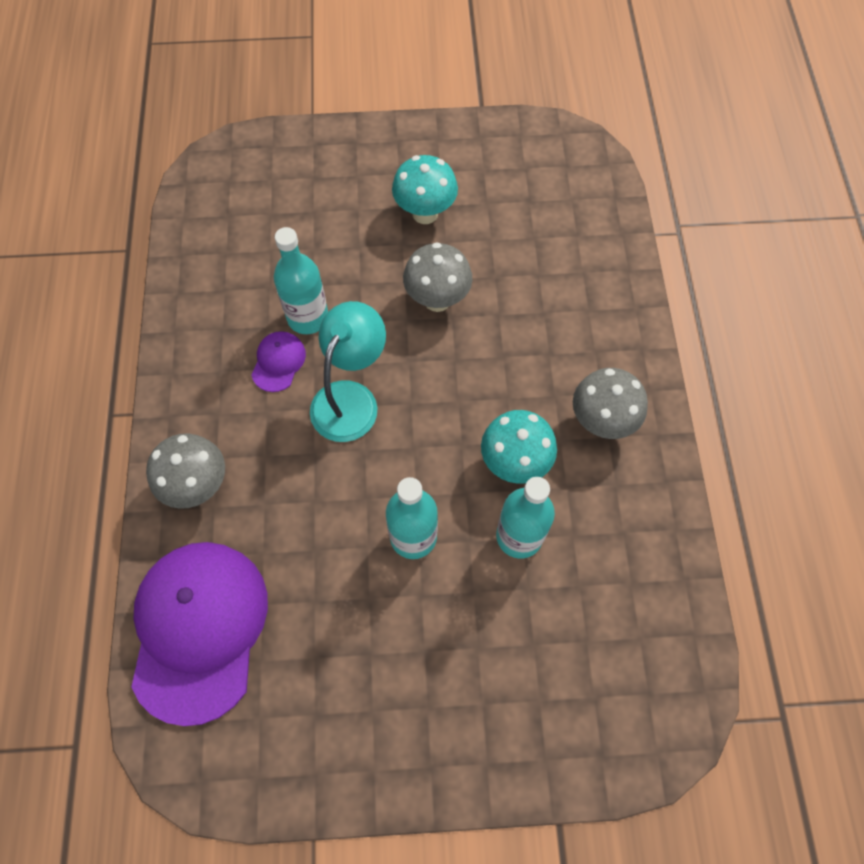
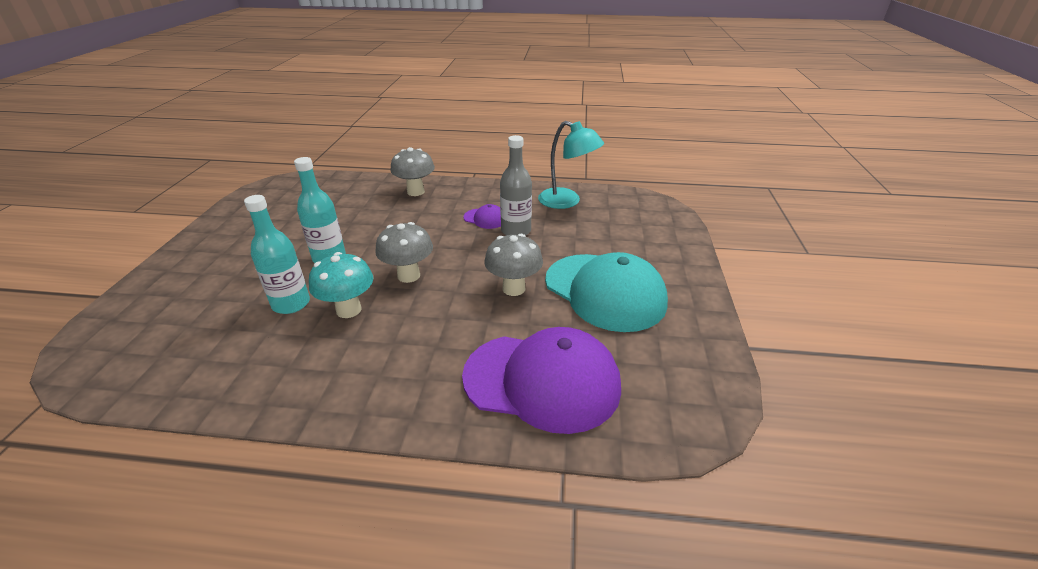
camera: 100 degrees right, 30 degrees down
purple cap [131,542,268,726] -> purple cap moved to [462,327,621,434]
turquoise bottle [274,227,328,334] -> grey bottle [500,135,532,236]
turquoise lamp [310,301,386,442] -> turquoise lamp moved to [538,121,604,209]
turquoise mushroom [392,155,458,224] -> turquoise cap [545,252,668,332]
grey mushroom [573,368,648,439] -> grey mushroom moved to [375,222,433,283]

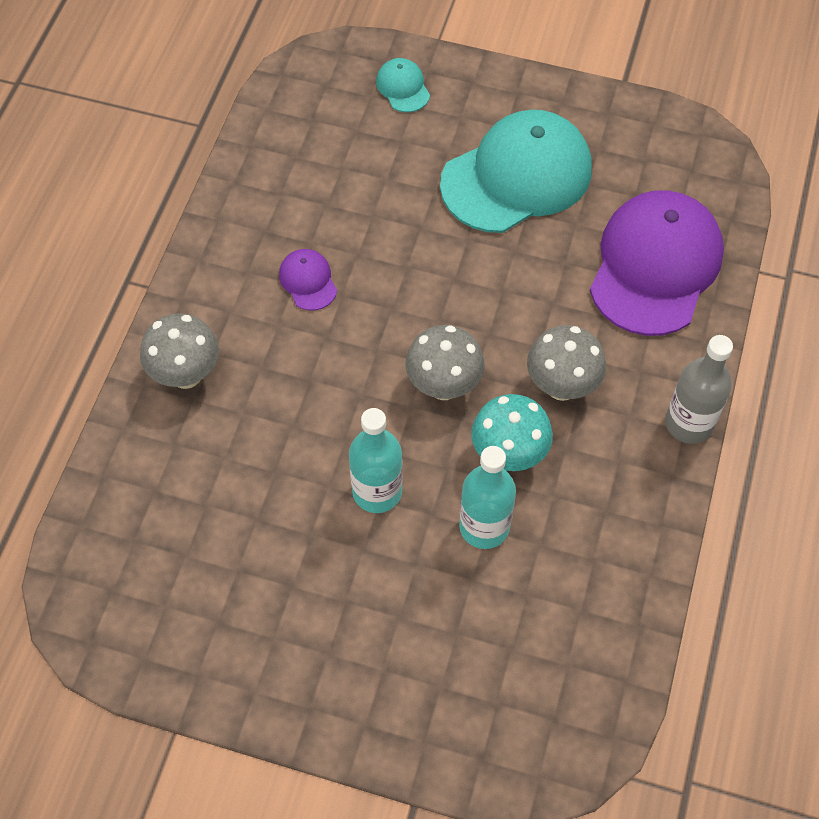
camera: 80 degrees left, 25 degrees up
purple cap [463,204,501,229] -> purple cap turned 60 degrees counterclockwise [279,249,337,311]
grey mushroom [484,234,543,296] -> grey mushroom moved to [527,325,606,401]
grey bottle [500,135,532,236] -> grey bottle moved to [665,335,733,444]
turquoise lamp [538,121,604,209] -> none
none -> turquoise cap [376,58,430,112]

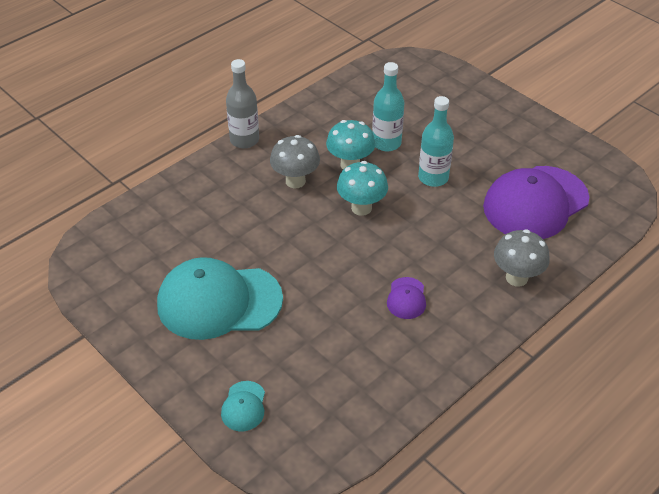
camera: 150 degrees left, 15 degrees down
grey mushroom [405,325,485,400] -> turquoise mushroom [337,161,388,216]
purple cap [590,190,724,336] -> purple cap moved to [483,166,589,239]

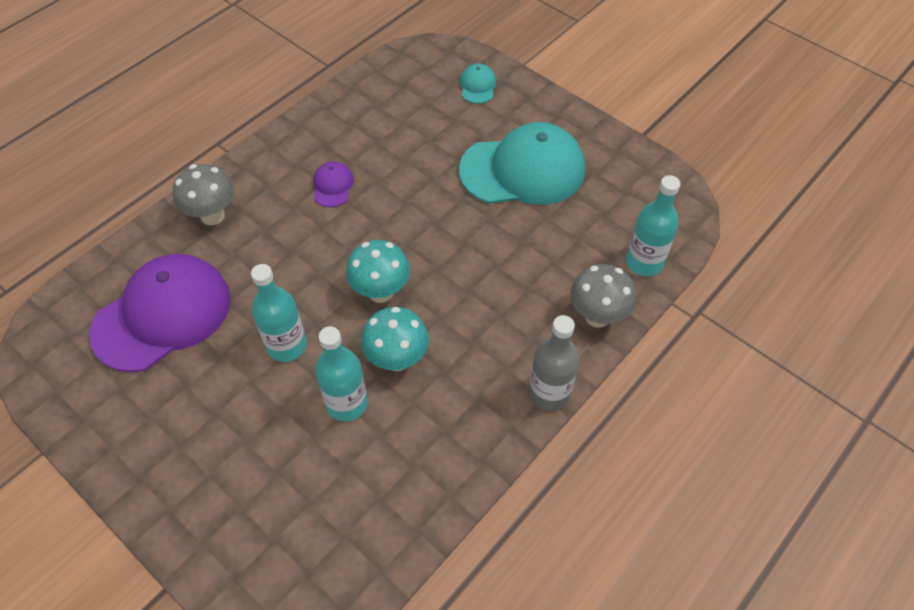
camera: 175 degrees right, 10 degrees up
grey mushroom [270,135,320,188] -> grey mushroom moved to [570,264,636,328]
none -> turquoise bottle [626,175,680,276]

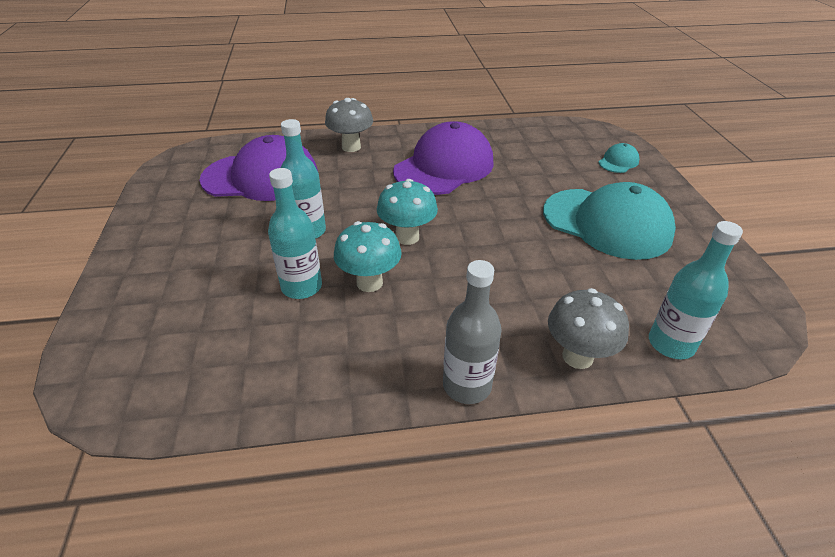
camera: 40 degrees right, 15 degrees down
purple cap [313,161,354,207] -> purple cap [393,121,494,195], size x2.36

